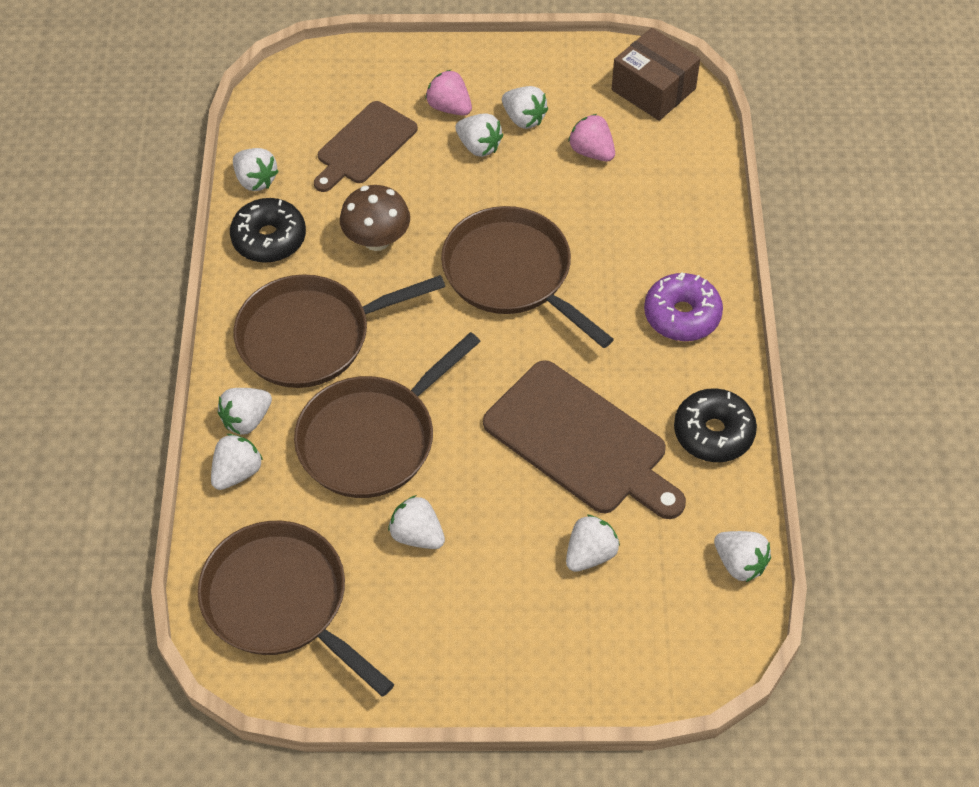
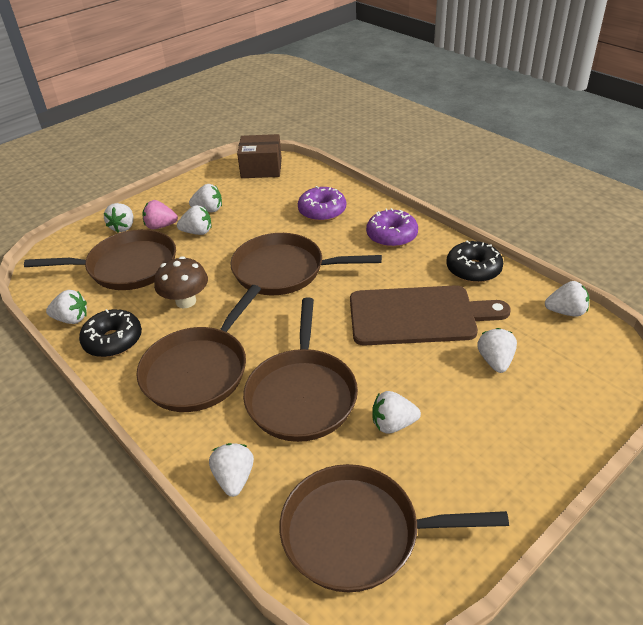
camera: 40 degrees left, 15 degrees down
white strawberry [218,388,272,435] -> white strawberry moved to [104,203,133,232]
brown cutting board [314,101,418,192] -> brown pan [24,229,176,290]
pink strawberry [568,114,615,161] -> none
none -> purple donut [298,186,346,222]

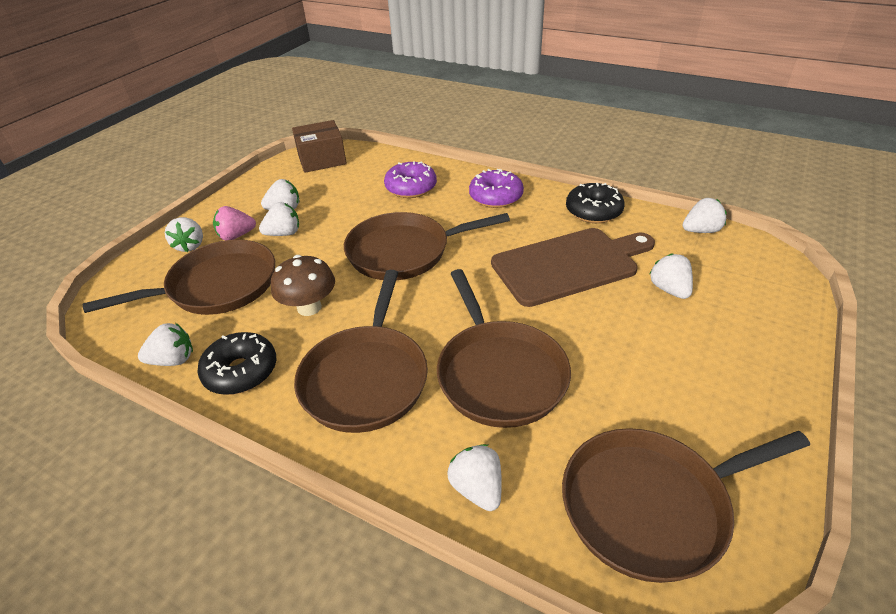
camera: 20 degrees left, 0 degrees up
white strawberry [372,391,421,434] -> none

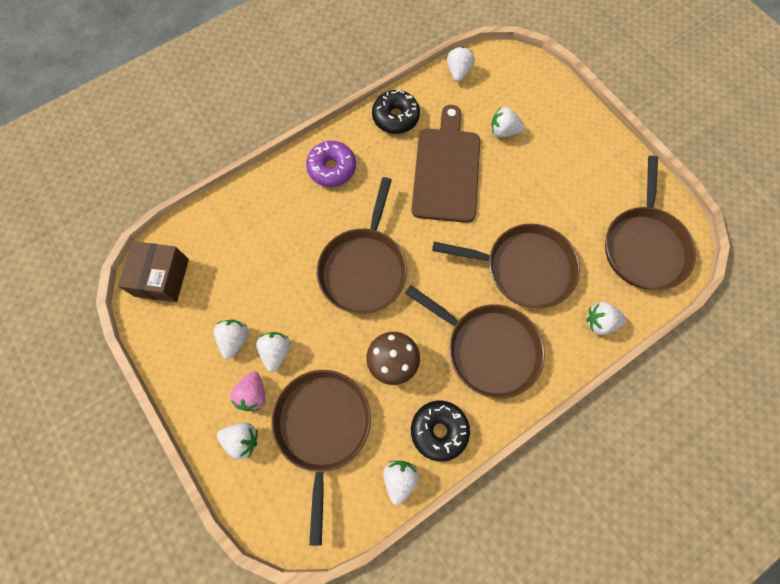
camera: 65 degrees left, 30 degrees up
purple donut [384,161,437,198] -> none

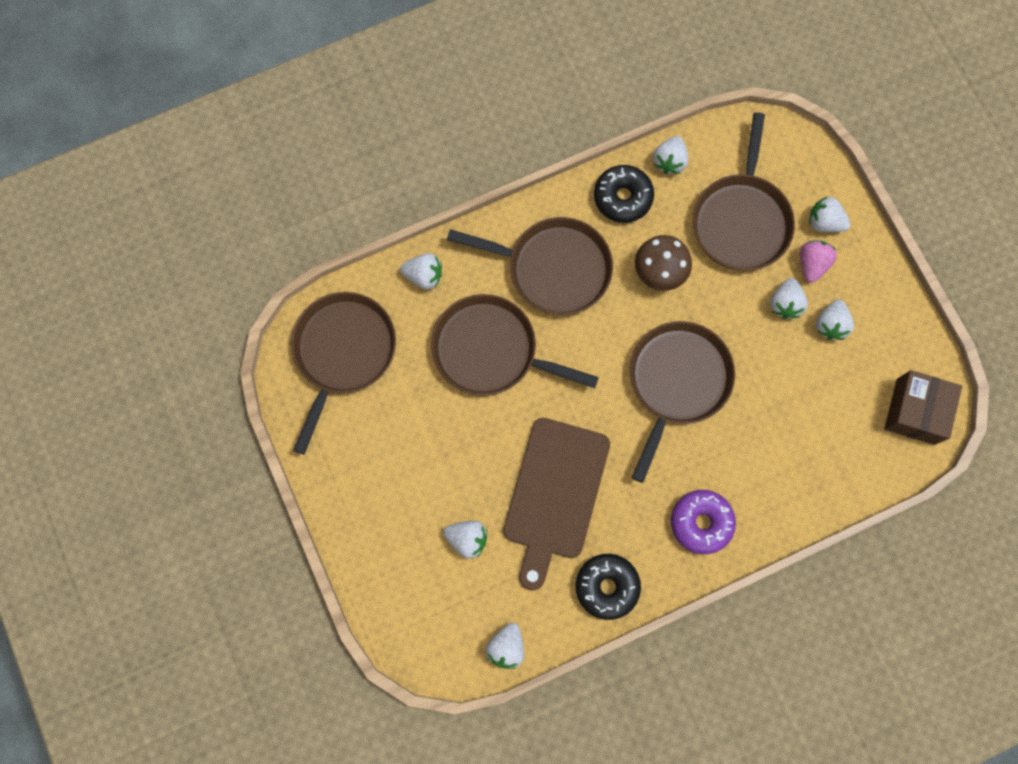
camera: 170 degrees left, 5 degrees up
brown pan [405,285,545,398] -> brown pan turned 150 degrees clockwise [447,217,613,315]

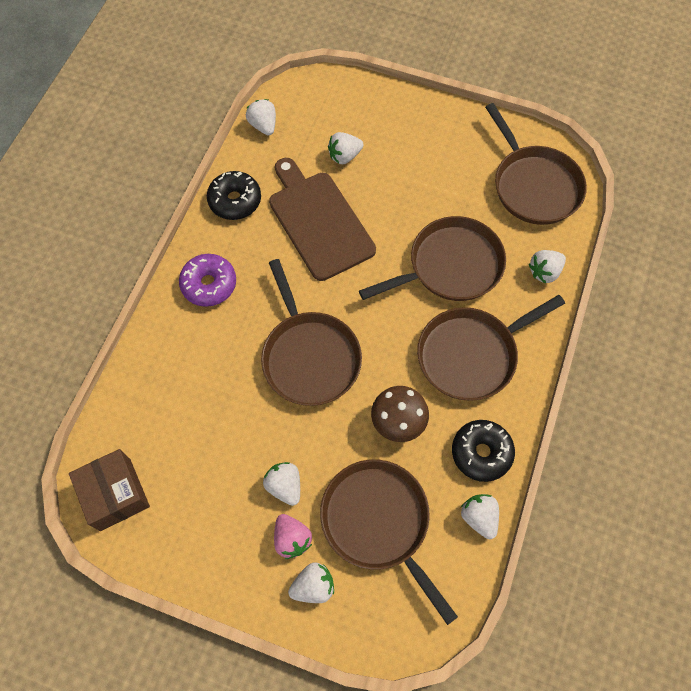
camera: 135 degrees right, 10 degrees down
white strawberry [816,299,854,340] -> none

